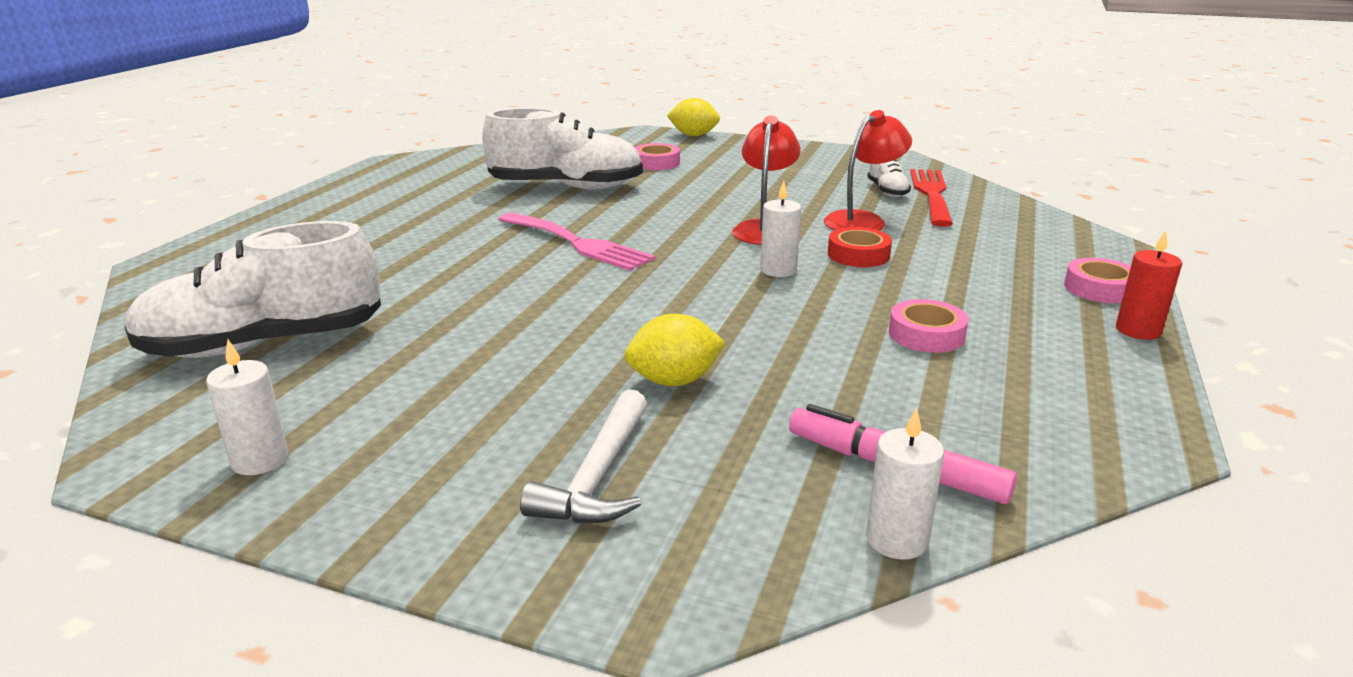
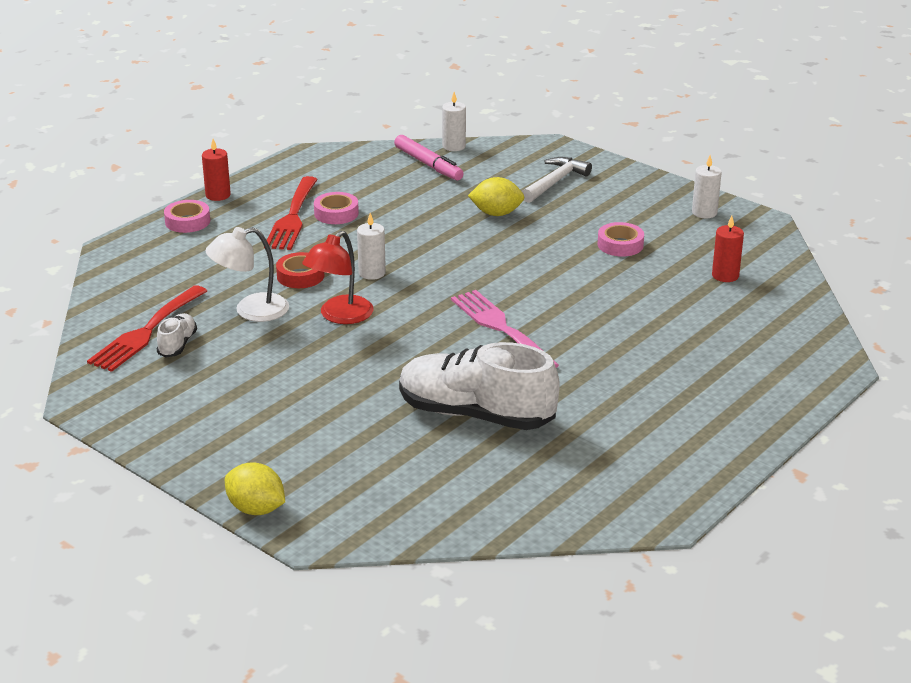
camera: 160 degrees left, 5 degrees up
white shoe [124,221,381,358] -> red candle [712,216,744,282]
pink tape [635,143,680,170] -> pink tape moved to [598,222,644,257]
red lamp [824,110,912,231] -> white lamp [206,227,289,322]
none -> red fork [264,176,318,250]

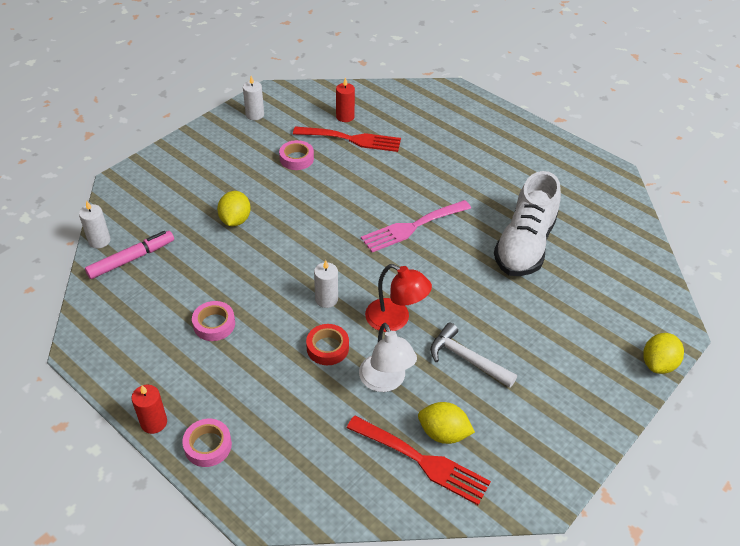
camera: 90 degrees left, 15 degrees up
white shoe [157,313,197,358] -> yellow lemon [418,402,475,444]
red fork [264,176,318,250] -> red fork moved to [293,126,401,152]
white hammer [522,157,592,203] -> white hammer moved to [430,323,517,388]

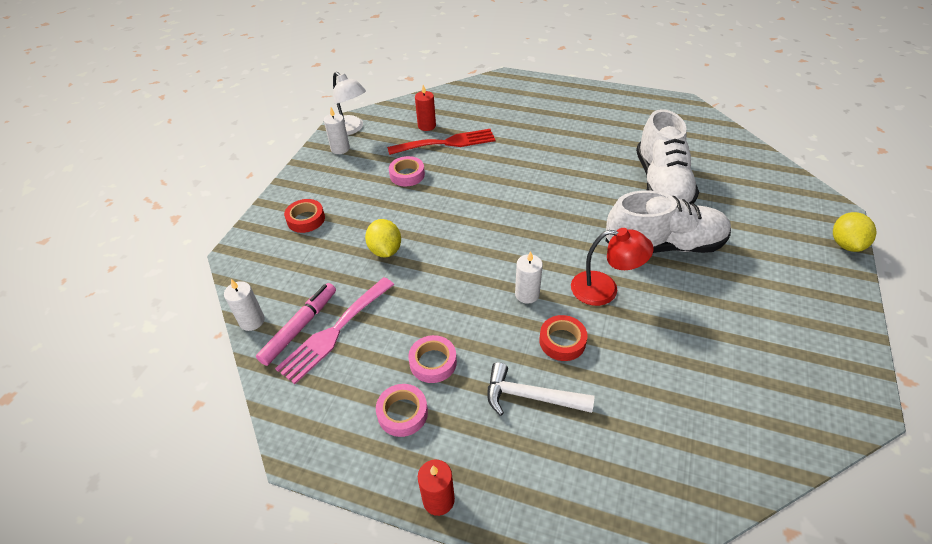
camera: 20 degrees left, 0 degrees up
pink tape [182,419,232,467] -> pink tape moved to [376,384,428,437]
red fork [347,416,491,505] -> none
white lamp [359,323,417,392] -> white lamp moved to [333,72,366,135]
pink fork [361,200,471,252] -> pink fork moved to [275,277,394,384]
yellow lemon [418,402,475,444] -> none
white hammer [430,323,517,388] -> white hammer moved to [487,362,594,416]
none -> red tape [284,199,325,233]
none -> white shoe [606,190,731,253]

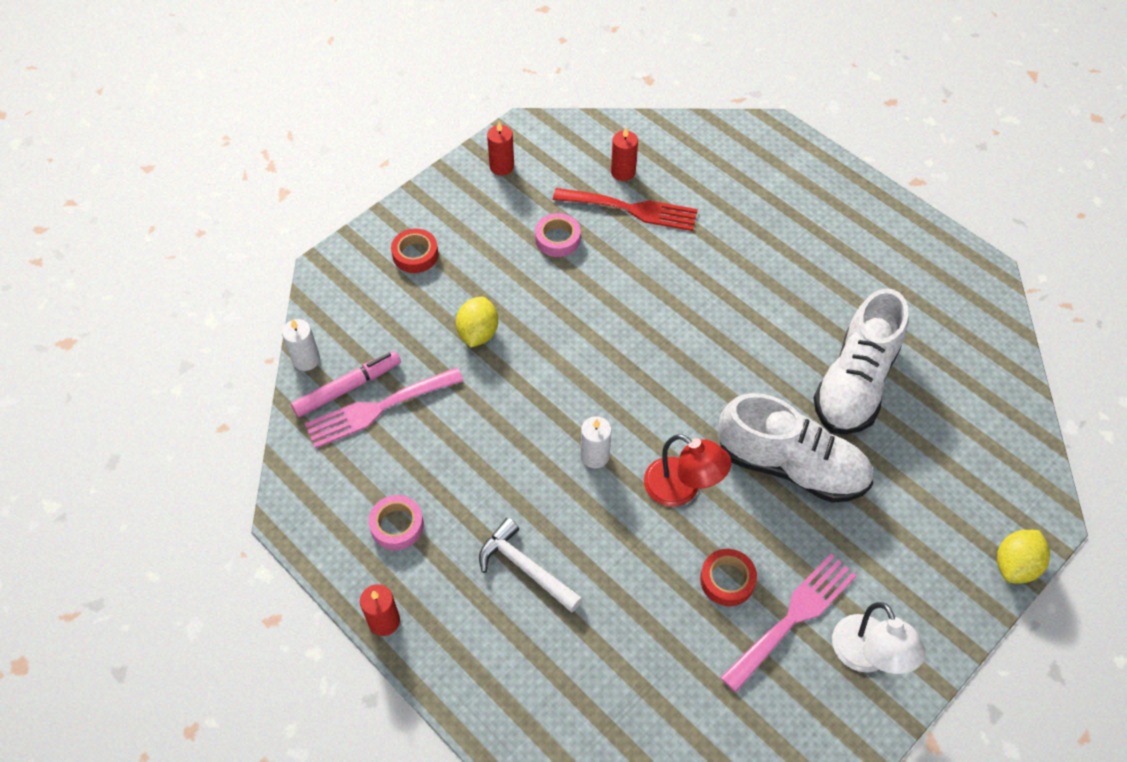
camera: 25 degrees right, 10 degrees up
white candle [324,108,350,154] -> red candle [487,122,514,176]
white lamp [333,72,366,135] -> white lamp moved to [832,602,926,674]
pink tape [408,335,457,383] -> none
red tape [539,315,588,361] -> red tape moved to [700,549,757,606]
none -> pink fork [720,554,857,692]

